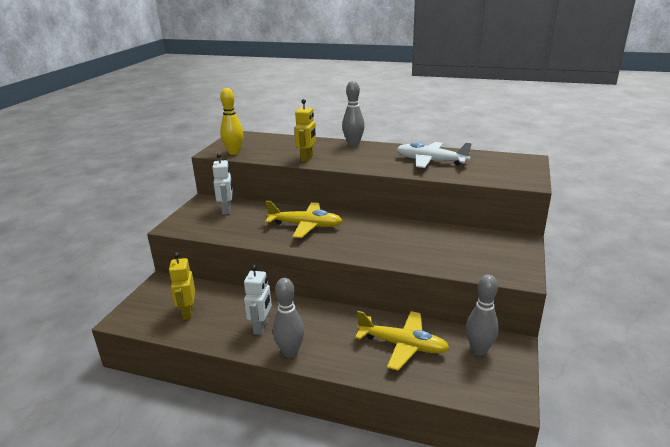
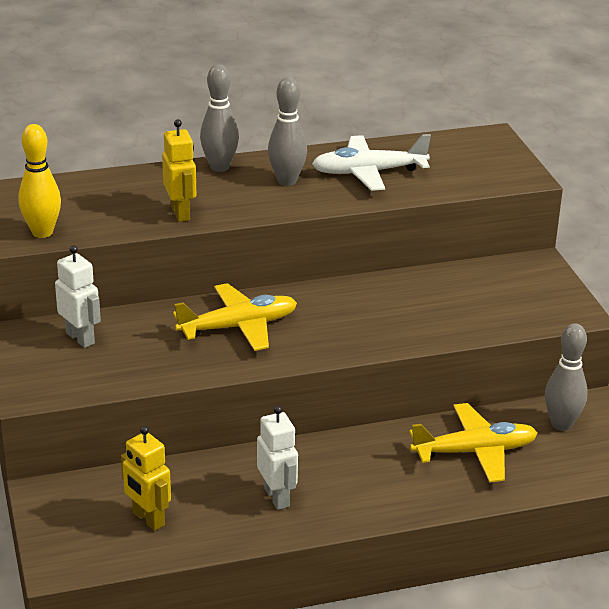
camera: 35 degrees left, 5 degrees up
grey bowling pin [273,278,304,358] -> grey bowling pin moved to [268,77,307,186]

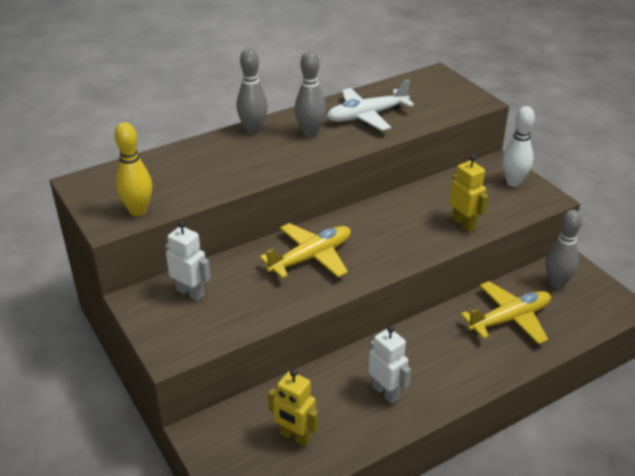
camera: 15 degrees left, 5 degrees up
yellow robot [162,119,196,222] -> yellow robot moved to [449,155,488,232]
none -> white bowling pin [502,106,535,187]

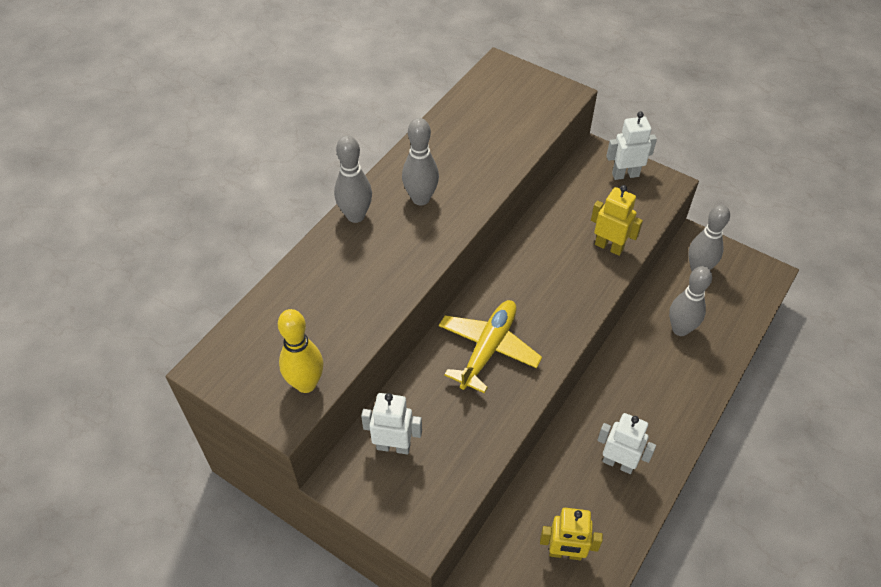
camera: 25 degrees left, 15 degrees up
white plane [327,80,414,131] -> none
yellow plane [461,281,551,344] -> grey bowling pin [669,266,712,336]
white bowling pin [502,106,535,187] -> white robot [606,112,657,180]

